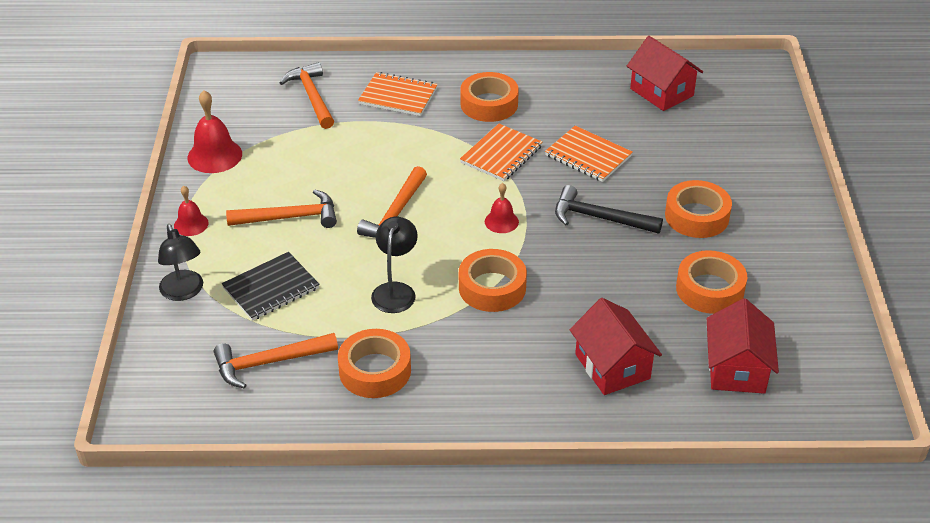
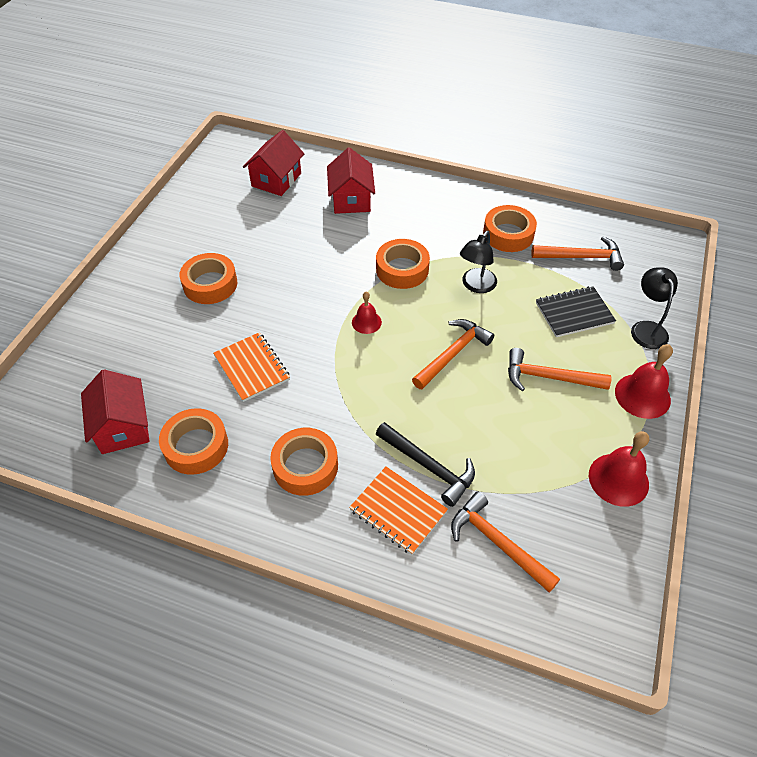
camera: 160 degrees left, 10 degrees up
red bell [174,186,209,236] -> red bell [615,344,673,419], size x1.68
orange hammer [280,62,334,129] -> orange hammer turned 135 degrees clockwise [451,492,560,593]
orange notebook [460,124,542,181] -> none
black hammer [555,185,663,234] -> black hammer moved to [376,422,475,507]
orange tape [676,250,747,314] -> orange tape moved to [159,408,228,475]

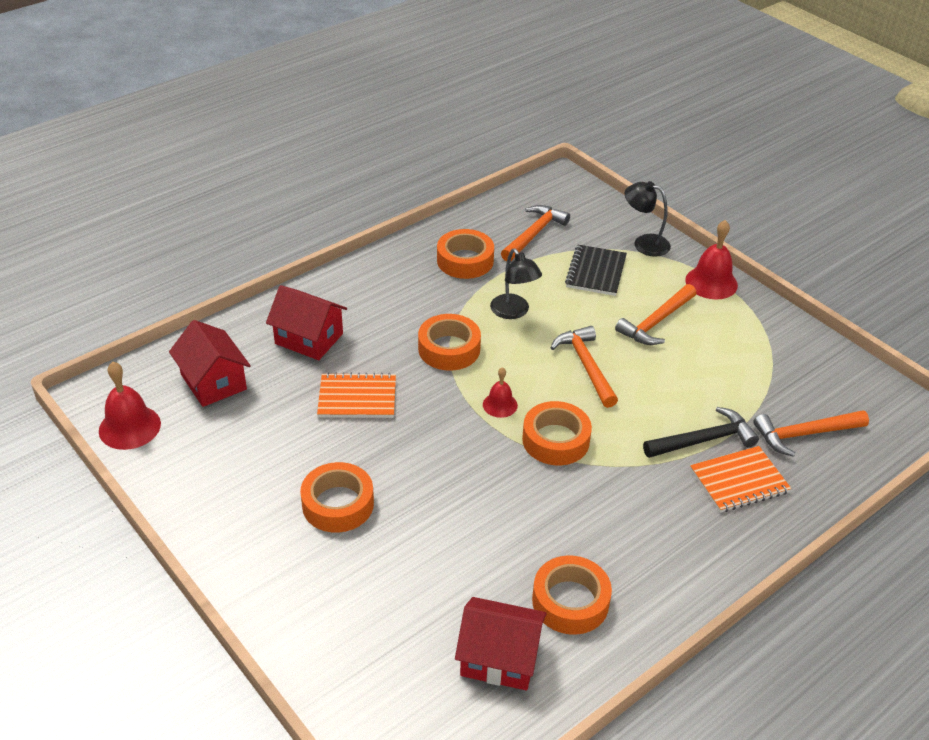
camera: 60 degrees left, 10 degrees down
orange notebook [213,332,290,402] -> orange notebook moved to [317,372,396,418]
orange tape [270,428,338,496] -> orange tape moved to [522,401,592,465]
red bell [589,431,649,507] -> red bell moved to [99,362,161,450]

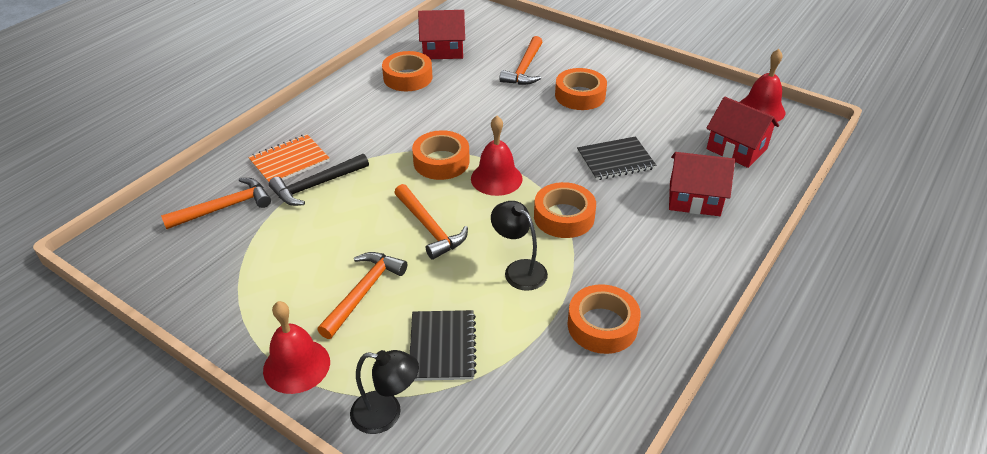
camera: 165 degrees right, 0 degrees up
orange notebook [317,372,396,418] -> black notebook [577,136,656,180]
red bell [483,367,518,418] -> red bell [471,116,523,196], size x1.68
orange hammer [501,205,570,261] -> orange hammer moved to [499,36,542,85]

